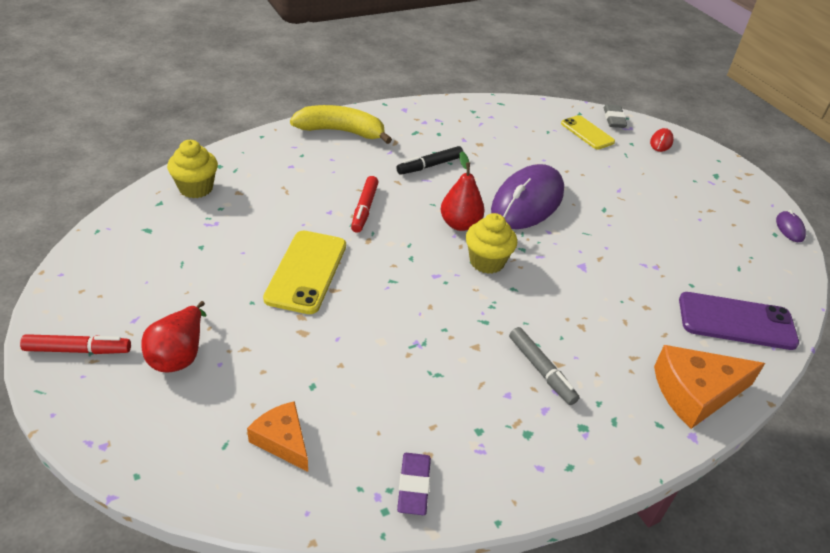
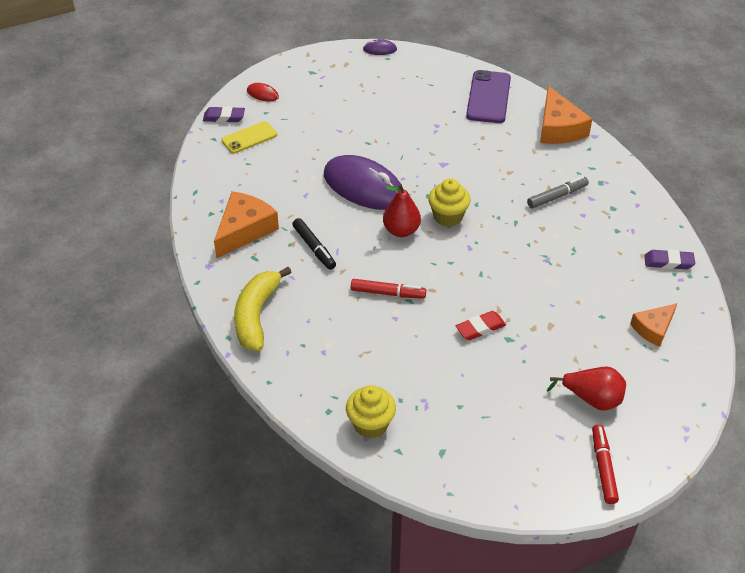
camera: 85 degrees left, 5 degrees up
yellow phone [263,231,346,314] -> red eraser [456,311,506,340]
grey eraser [604,104,627,128] -> purple eraser [203,106,245,123]
none -> orange cheese [214,191,279,258]

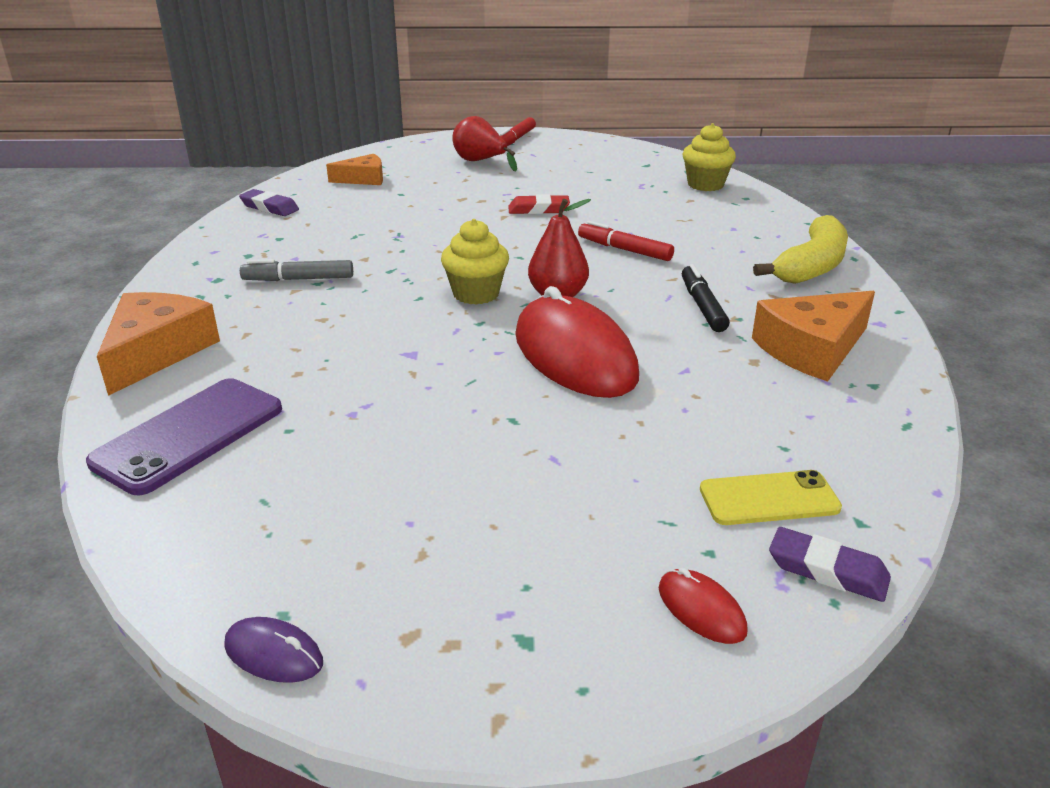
camera: 155 degrees left, 15 degrees down
purple mouse [324,155,404,210] -> red mouse [515,286,639,398]

